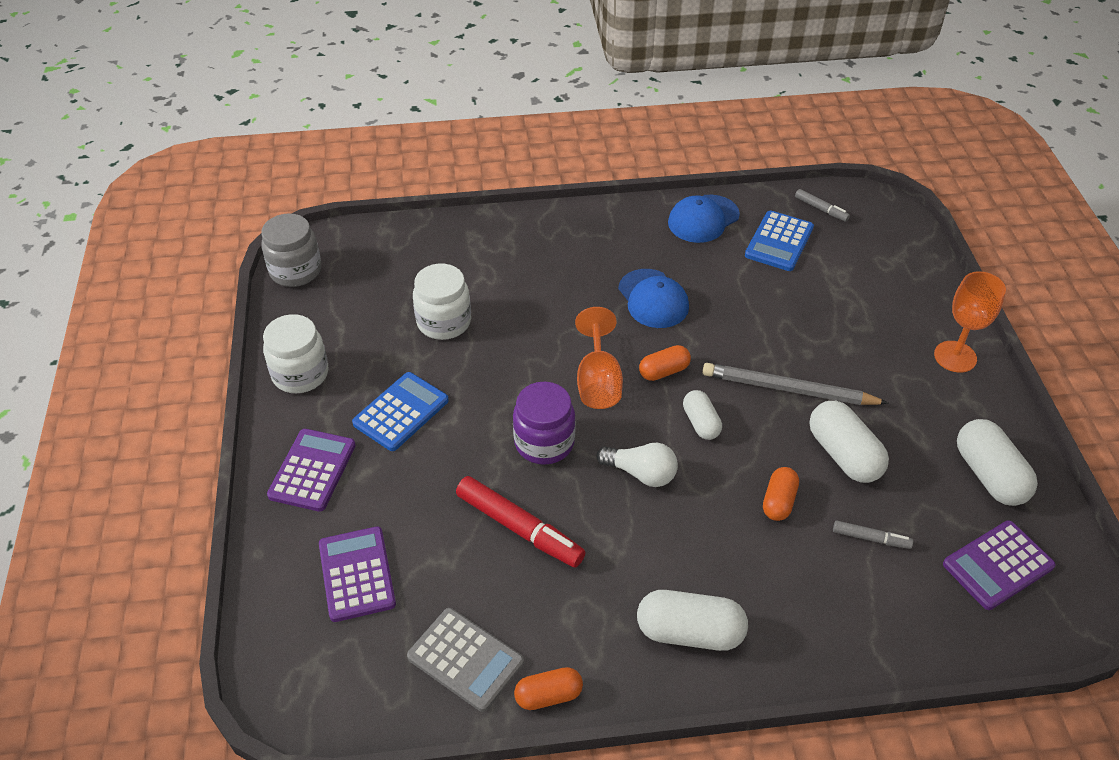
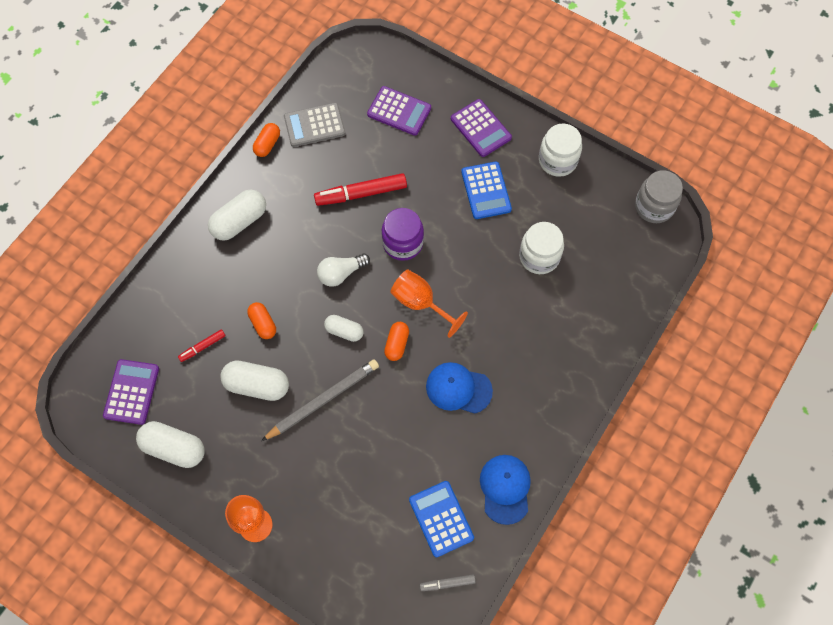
camera: 130 degrees right, 20 degrees up
grey marker [833,520,913,549] -> red marker [178,329,226,362]

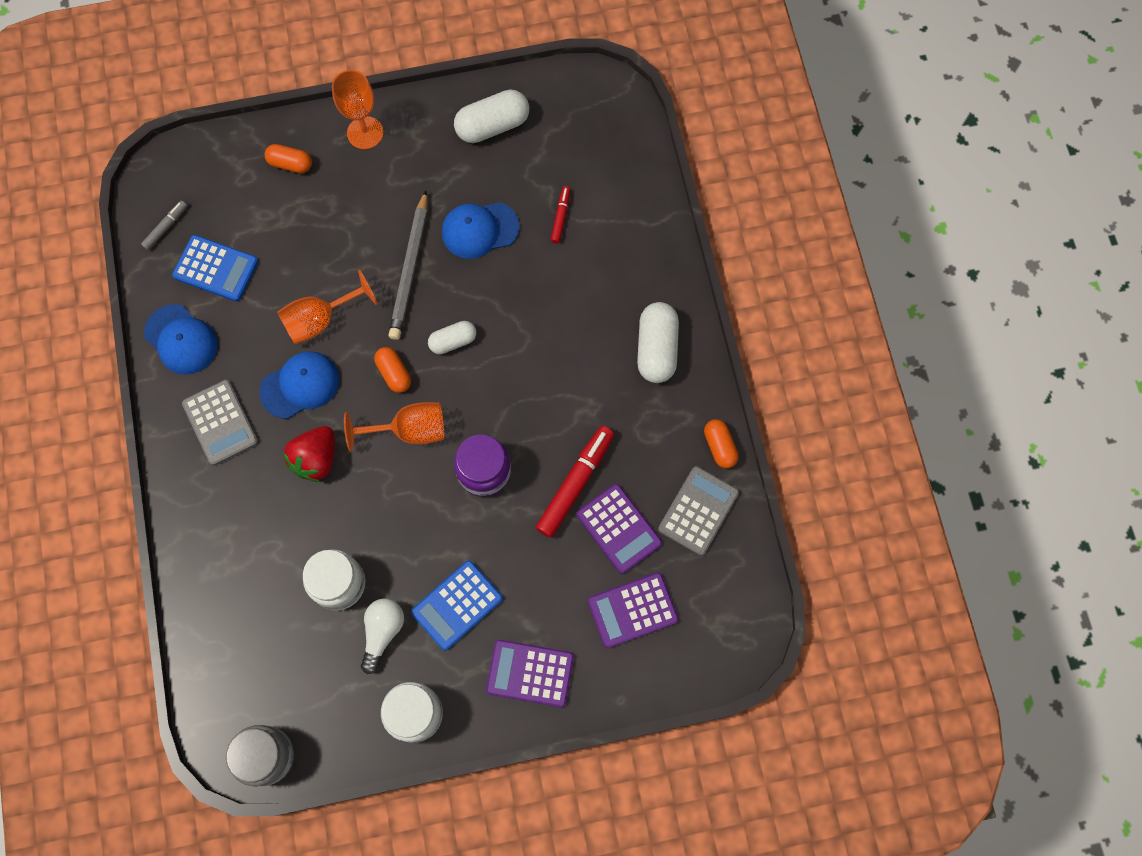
camera: 135 degrees right, 5 degrees up
purple calculator [103,359,159,425] -> purple calculator moved to [577,484,662,574]
white capsule [220,361,289,401] -> blue cap [442,202,520,259]
orange capsule [247,302,276,339] -> orange capsule moved to [265,144,312,173]
white light bulb [317,254,370,287] -> white light bulb moved to [361,598,404,674]
blue calculator [461,162,512,219] -> blue calculator turned 75 degrees counterclockwise [411,561,503,651]
none -> grey calculator [182,380,258,466]
none -> orange goblet [277,270,378,344]
none -> red strawberry [283,426,335,482]

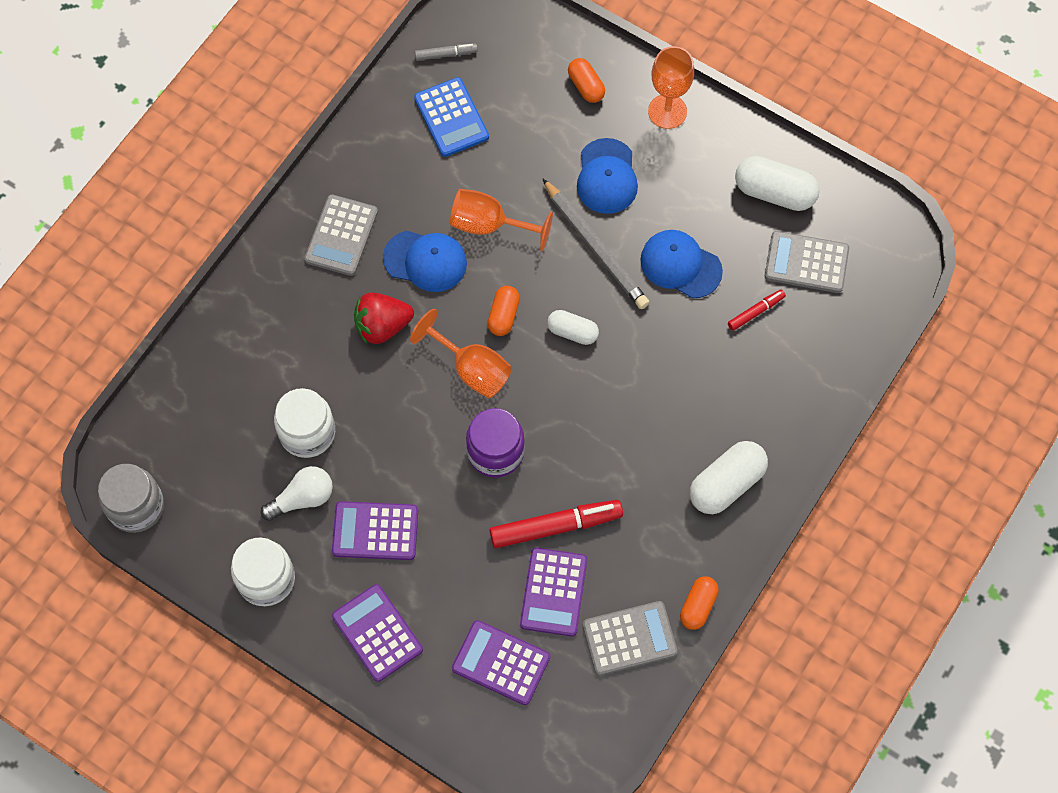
camera: 45 degrees right, 5 degrees down
blue cap [144,304,218,375] -> blue cap moved to [577,138,638,214]
grey pencil [388,190,427,340] -> grey pencil turned 90 degrees counterclockwise [542,178,650,309]
blue calculator [411,561,503,651] -> purple calculator [332,501,418,560]
none -> grey calculator [765,231,849,293]

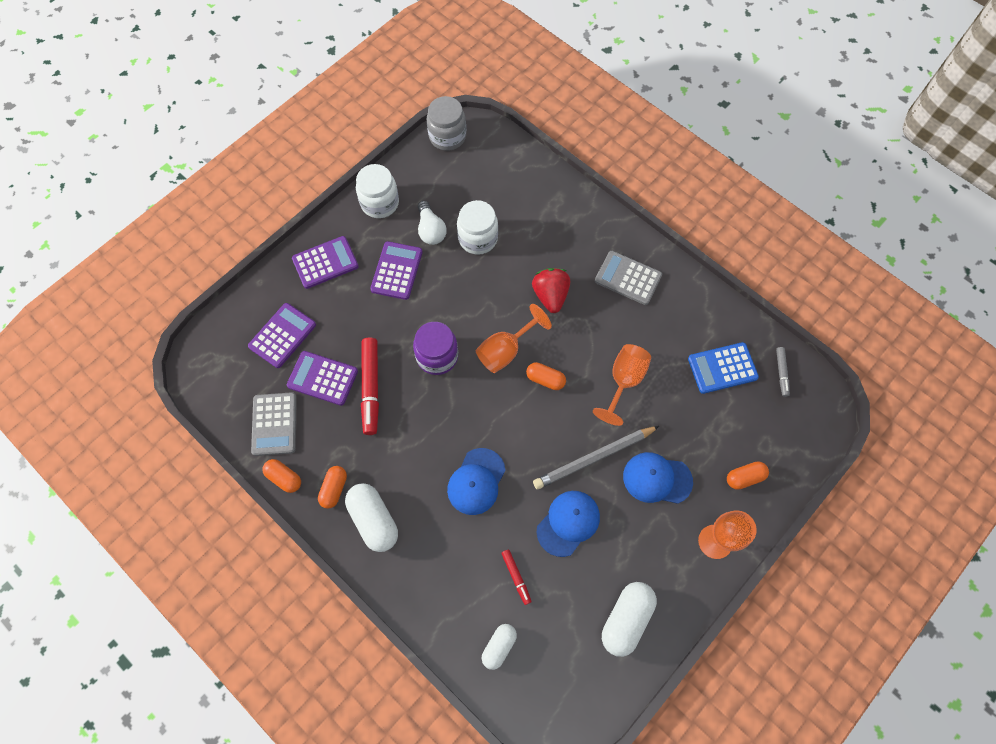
camera: 100 degrees right, 0 degrees up
blue cap [383,231,467,292] -> blue cap moved to [447,448,506,515]
white capsule [547,310,599,345] -> white capsule moved to [482,624,517,670]
grey calculator [765,231,849,293] -> none
none -> orange capsule [318,466,347,509]

